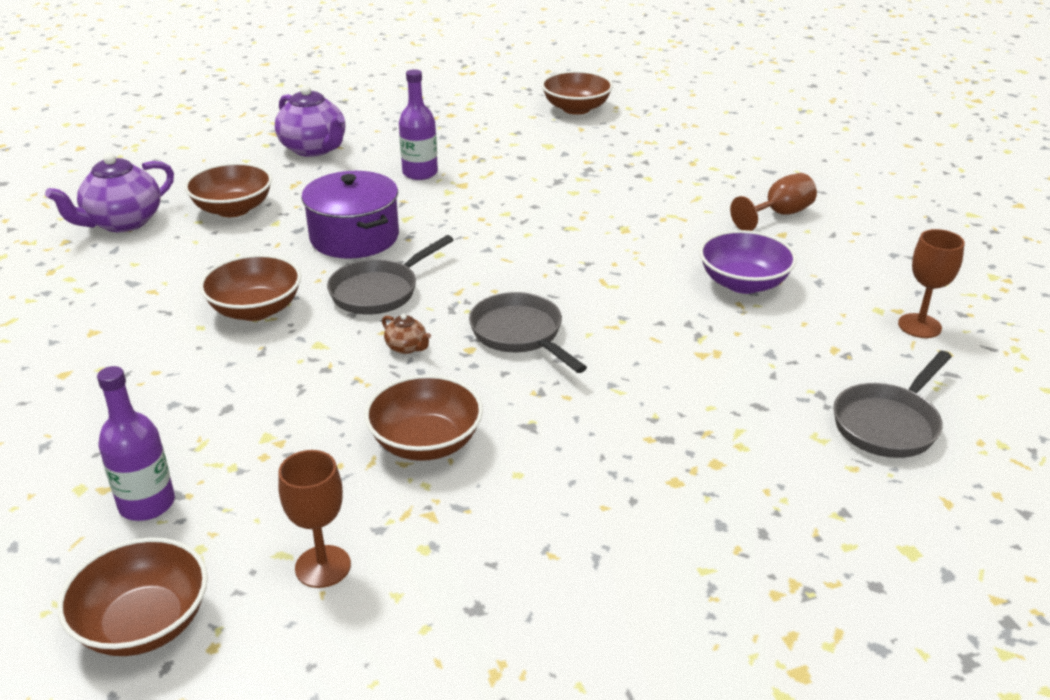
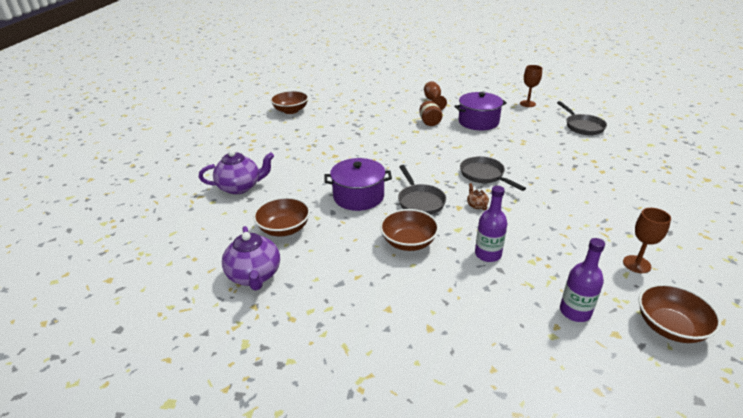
camera: 60 degrees left, 0 degrees up
brown bowl [364,375,483,461] -> none
brown teapot [382,314,431,354] -> brown teapot turned 90 degrees counterclockwise [467,183,489,210]
purple bottle [399,69,438,180] -> purple bottle moved to [475,186,508,262]
grey pan [469,292,587,373] -> grey pan turned 60 degrees clockwise [460,156,526,191]
purple bowl [699,230,797,294] -> purple pot [454,92,507,130]
none -> brown jar [419,101,442,126]

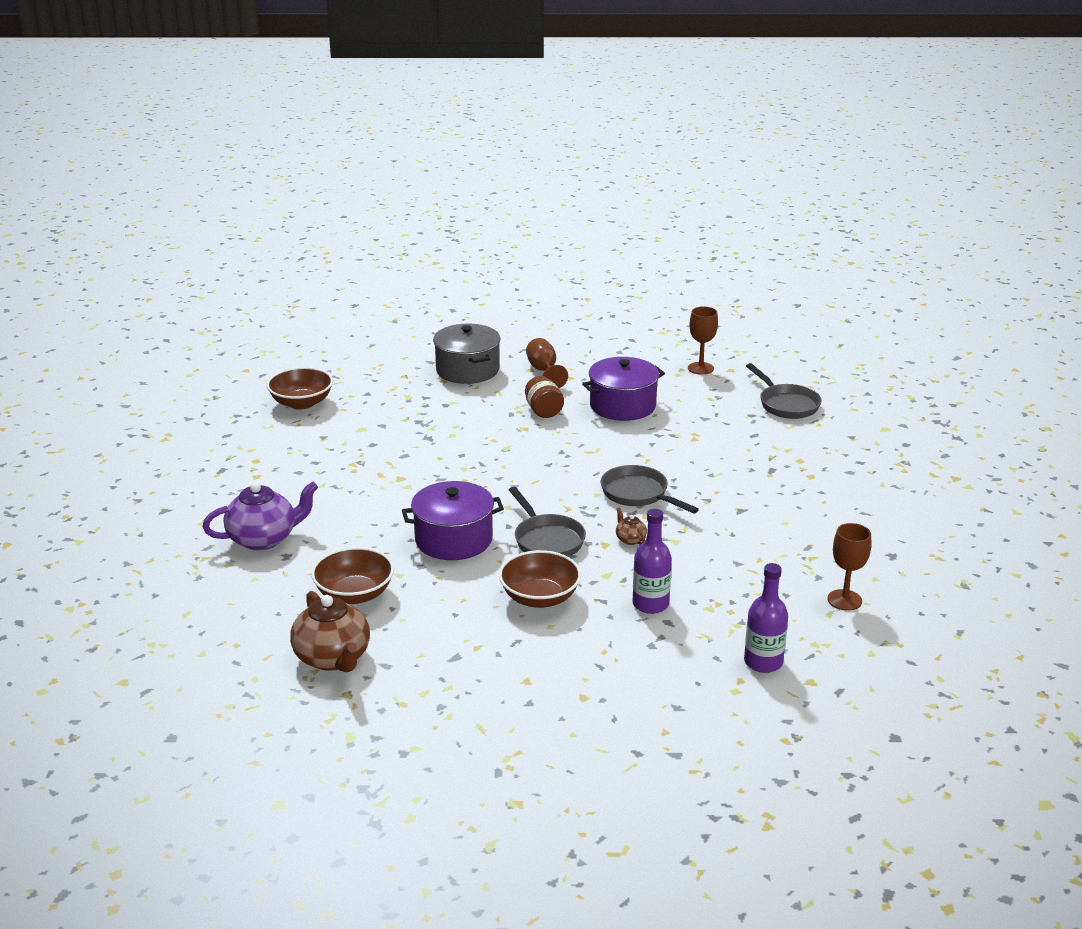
camera: 10 degrees left, 5 degrees down
purple teapot [222,226,280,291] -> brown teapot [290,591,370,672]
brown bowl [639,284,721,343] -> none
none -> grey pot [433,324,501,384]

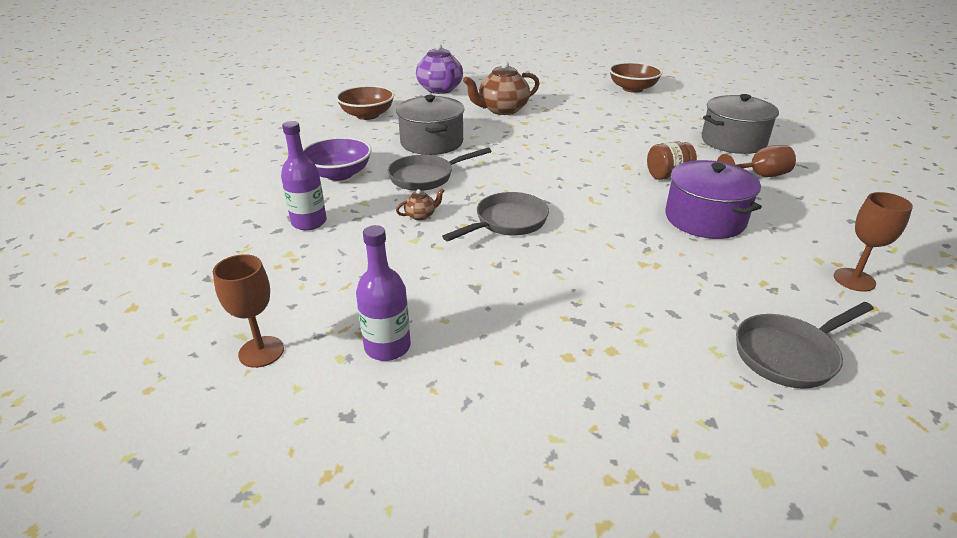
camera: 90 degrees right, 5 degrees up
brown teapot [290,591,370,672] -> brown teapot moved to [463,61,540,115]
purple pot [402,481,504,560] -> grey pot [396,95,464,155]
brown bowl [499,550,581,608] -> purple bowl [303,137,372,181]
purple bottle [744,563,788,673] -> purple bottle moved to [356,225,411,361]

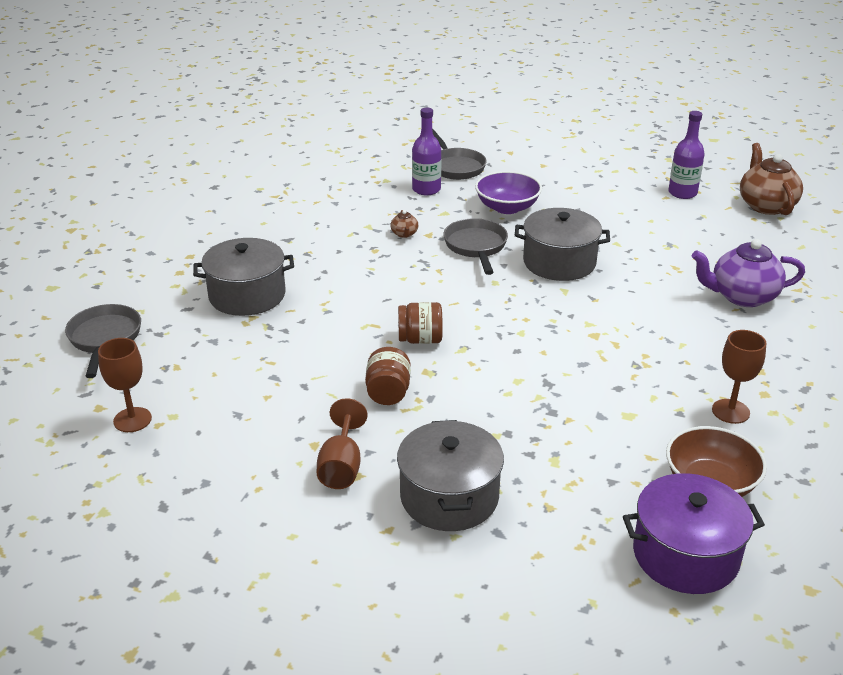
camera: 110 degrees right, 0 degrees up
brown goblet [213,254,284,368] -> brown goblet moved to [712,330,766,424]
brown bowl [336,85,395,120] -> none
purple bottle [356,225,411,361] -> purple bottle moved to [668,111,705,199]
grey pan [442,192,549,241] -> grey pan moved to [432,129,487,180]
brown teapot [463,61,540,115] -> brown teapot moved to [740,143,803,215]
purple pot [665,160,762,239] -> purple pot moved to [623,473,765,594]
none -> grey pot [193,238,294,316]
none -> brown jar [398,302,443,344]

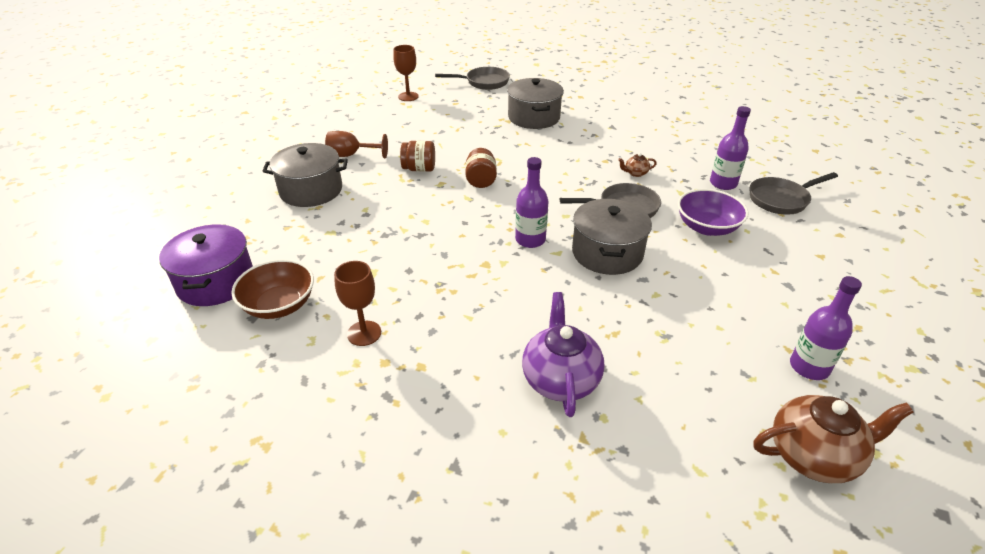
camera: 90 degrees right, 5 degrees up
none -> purple bottle [515,157,549,248]

